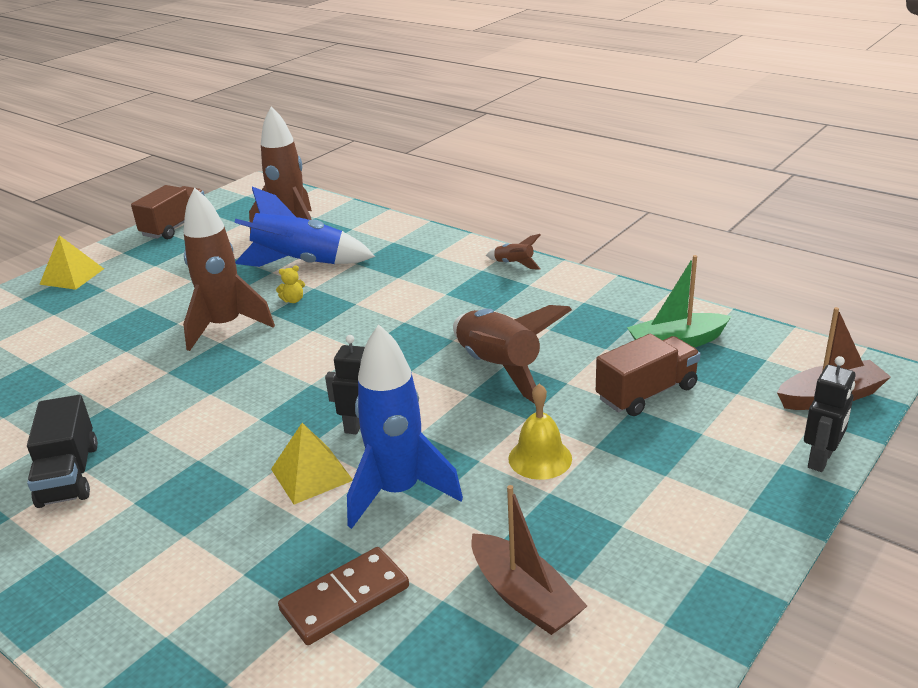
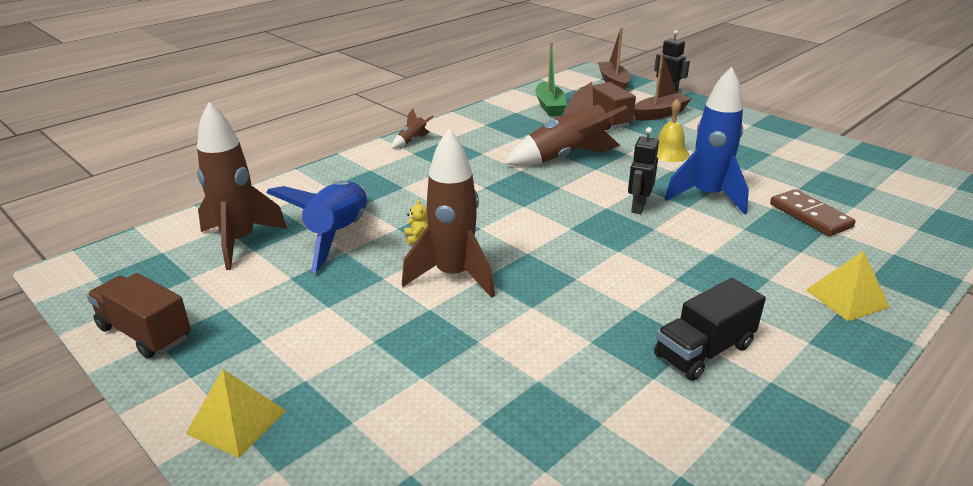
camera: 85 degrees left, 0 degrees up
black truck [27,395,98,508] -> black truck turned 150 degrees clockwise [654,278,766,381]
yellow pyramid [271,423,353,505] -> yellow pyramid moved to [806,251,890,321]
brown boat [471,485,587,635] -> brown boat moved to [634,53,691,121]

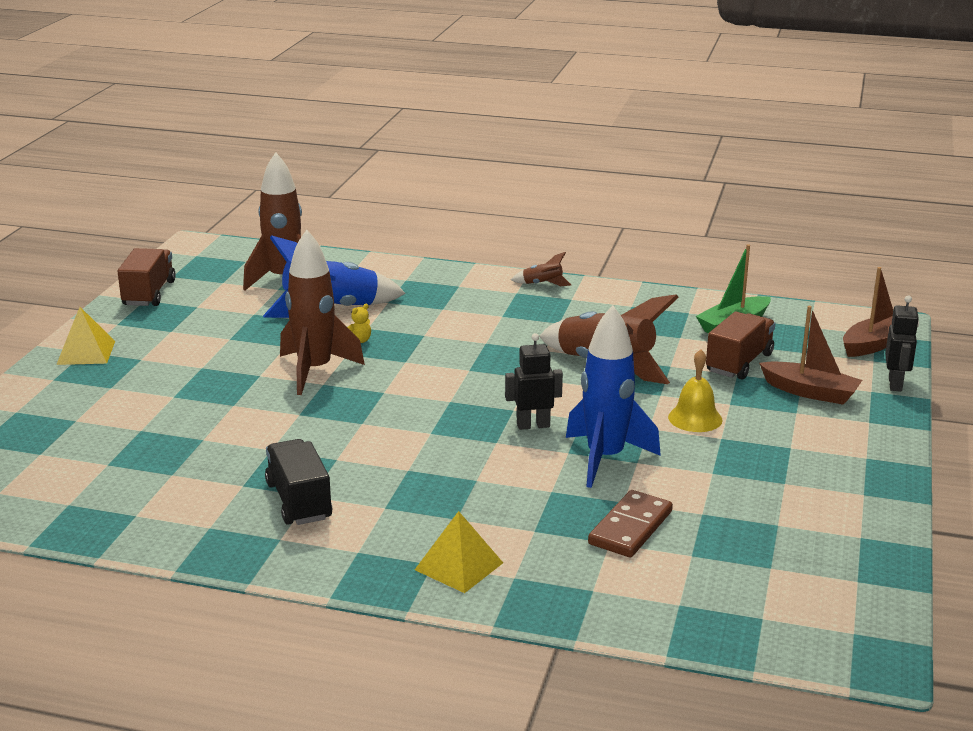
camera: 60 degrees right, 5 degrees down
black truck [654,278,766,381] -> black truck turned 45 degrees clockwise [265,439,332,525]

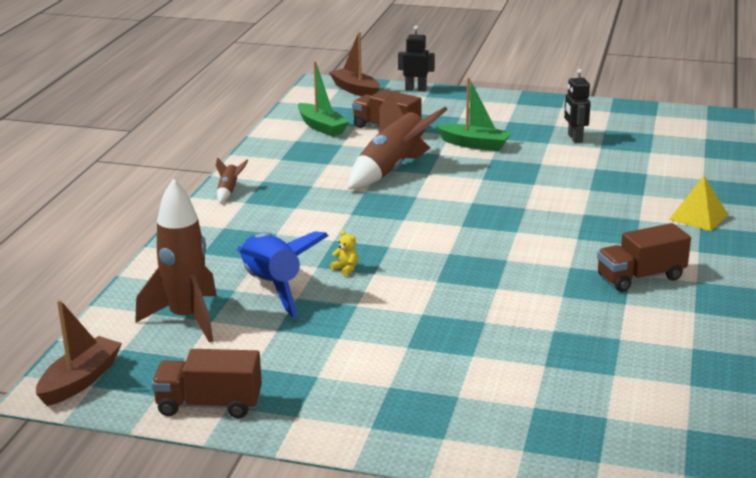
camera: 90 degrees left, 0 degrees up
yellow pyramid [56,307,115,365] -> none
black truck [265,439,332,525] -> brown truck [597,223,691,292]
brown rocket [280,230,365,395] -> none
black robot [505,333,563,430] -> black robot moved to [564,69,591,143]
blue rocket [566,305,661,488] -> none
brown domino [588,490,673,557] -> none
yellow bell [668,349,722,432] -> green boat [436,78,512,151]
brown boat [759,306,862,405] -> brown boat moved to [36,300,122,406]

